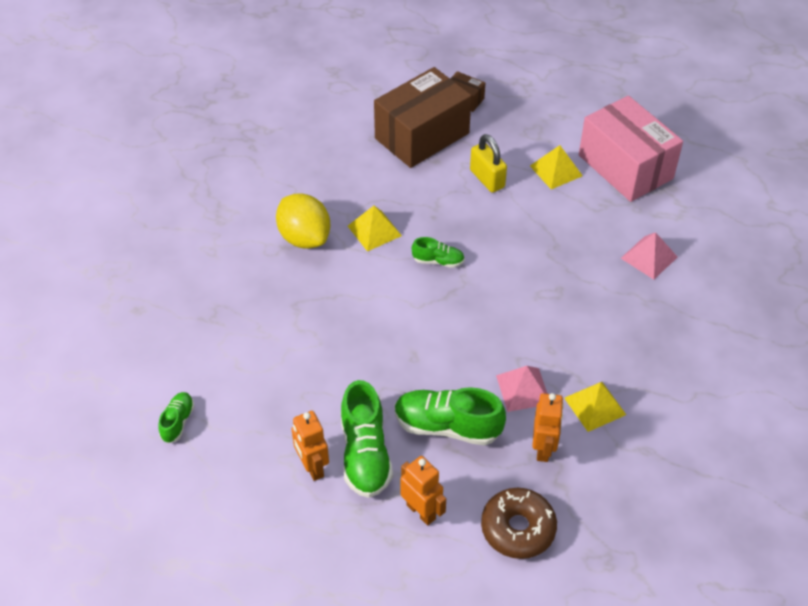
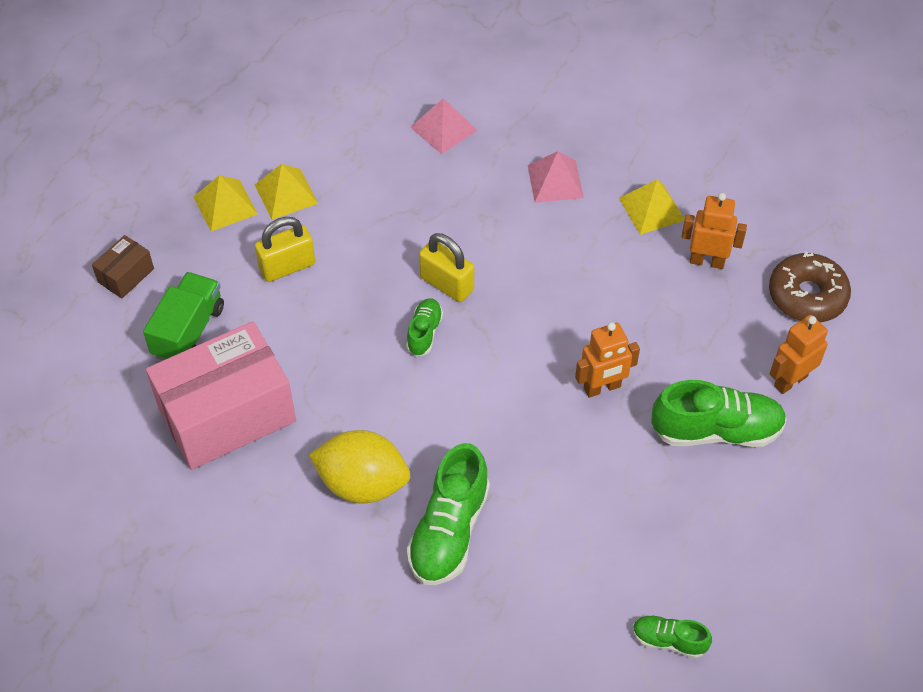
camera: 85 degrees left, 5 degrees up
yellow lemon [276,193,330,249] -> yellow lemon turned 45 degrees clockwise [309,430,410,503]
orange robot [292,411,329,481] -> orange robot moved to [575,322,640,398]
yellow pyramid [348,206,402,252] -> yellow pyramid moved to [194,175,258,232]
brown box [374,67,472,168] -> green truck [143,272,224,360]
green shoe [394,387,506,446] -> green shoe moved to [407,443,490,585]
pink pyramid [496,366,548,412] -> pink pyramid moved to [528,151,584,203]
pink box [579,96,683,202] -> pink box moved to [146,321,296,470]
none -> yellow padlock [419,233,474,302]

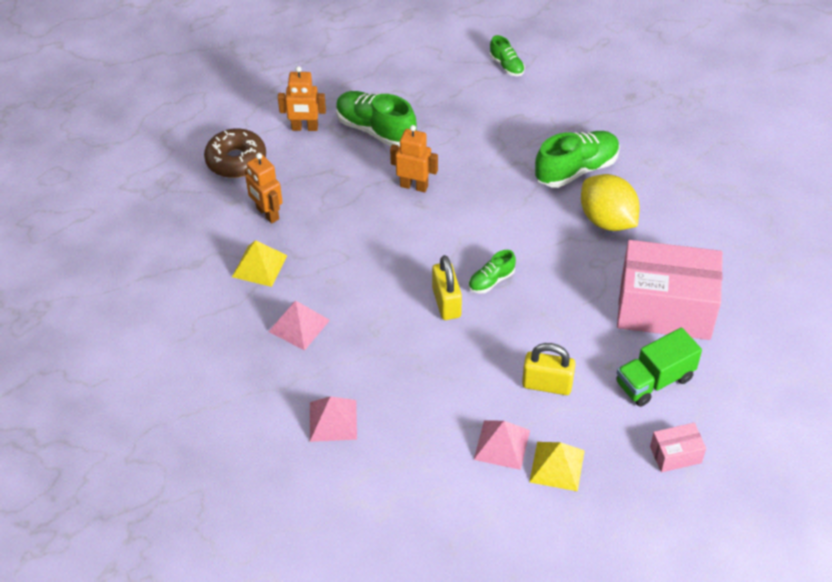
camera: 140 degrees left, 5 degrees down
brown box [92,235,154,299] -> pink box [650,423,706,472]
yellow pyramid [255,164,318,219] -> pink pyramid [474,420,530,470]

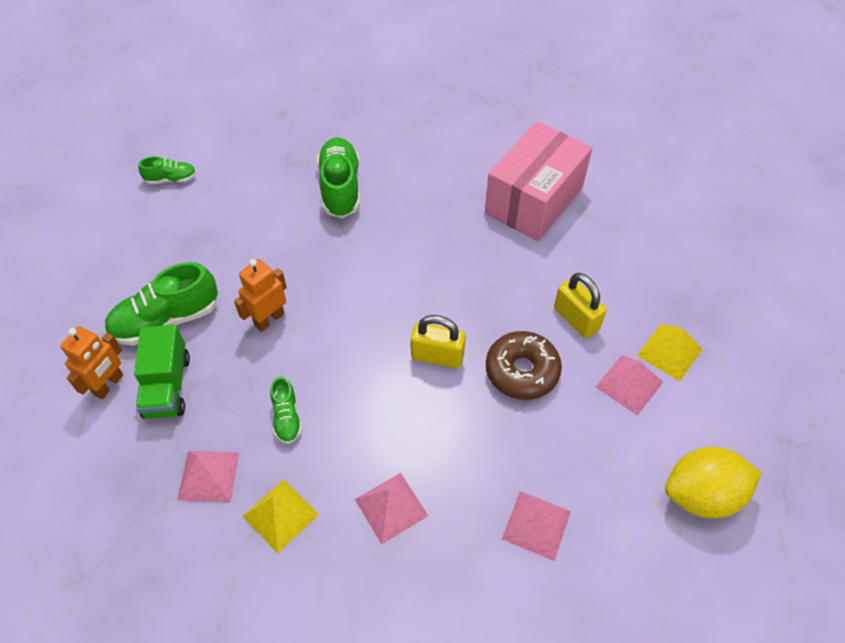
camera: 65 degrees left, 5 degrees up
brown donut [204,128,266,178] -> brown donut moved to [486,331,562,400]
orange robot [245,153,283,224] -> pink pyramid [177,451,239,502]
green shoe [468,250,516,294] -> green shoe moved to [270,377,302,444]
yellow padlock [522,343,576,395] -> yellow padlock turned 75 degrees counterclockwise [554,273,607,338]
yellow lemon [581,174,640,231] -> yellow lemon moved to [665,447,761,518]
green truck [616,327,702,407] -> green truck moved to [134,325,190,419]
pink box [650,423,706,472] -> none

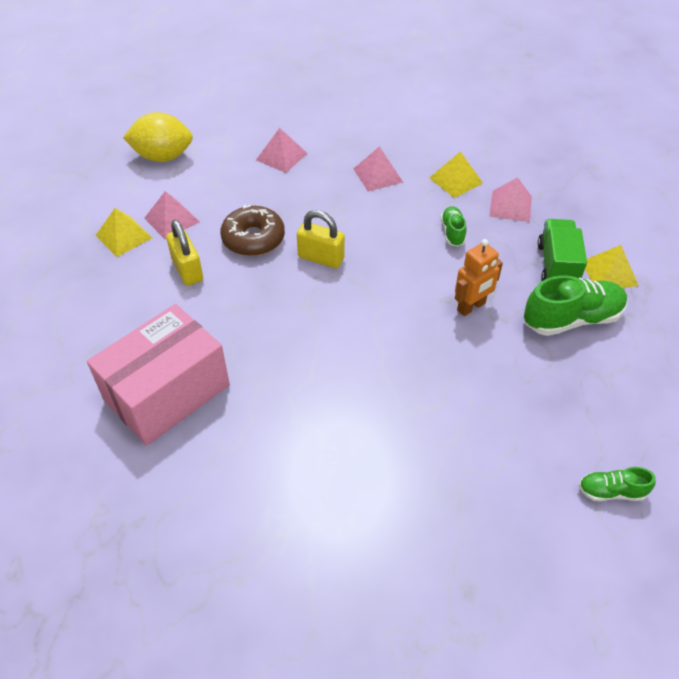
camera: 170 degrees left, 5 degrees down
orange robot [60,326,123,399] -> yellow pyramid [585,245,639,288]
green shoe [317,137,360,218] -> none

